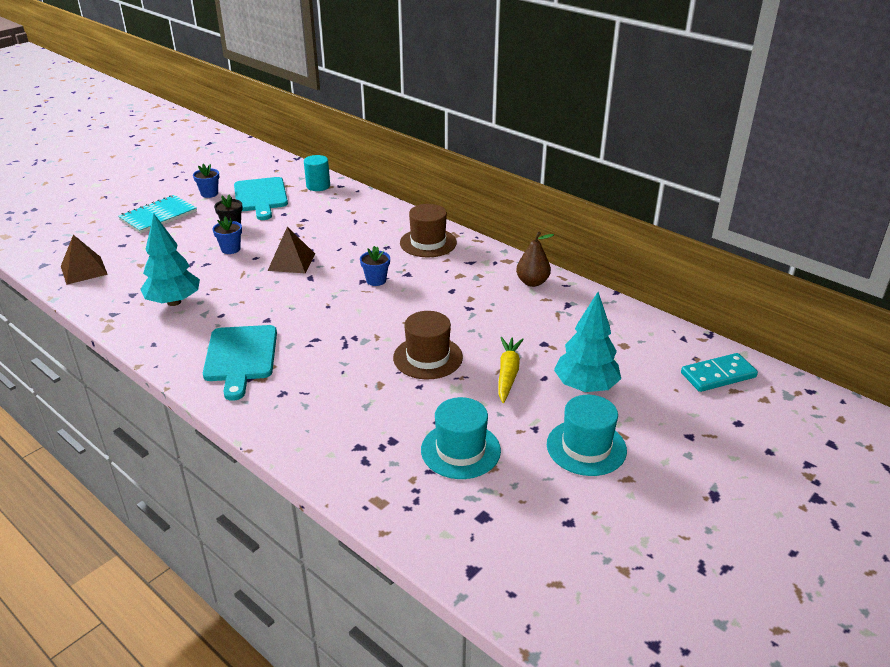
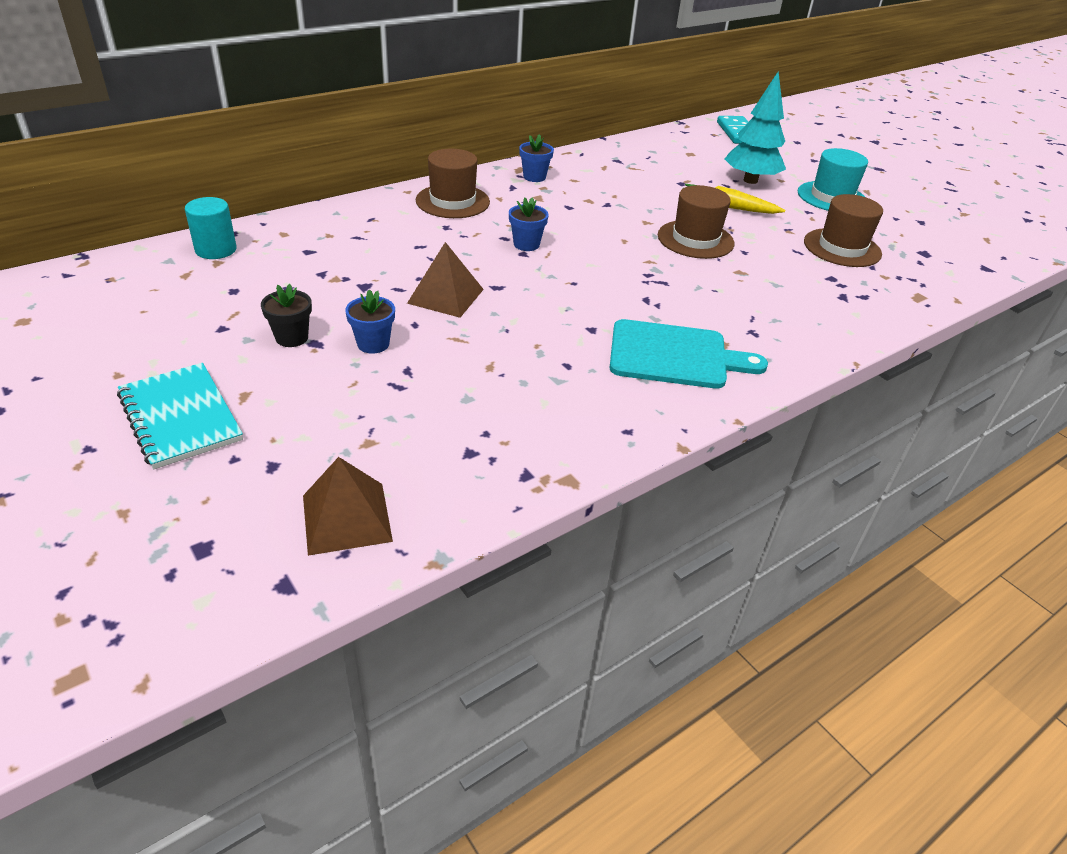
camera: 80 degrees left, 5 degrees up
turquoise tree [140,214,200,306] -> none
blue flower pot [193,164,219,198] -> blue flower pot moved to [519,134,554,182]
turquoise cutting board [234,177,288,220] -> none
turquoise hat [421,397,501,479] -> brown hat [804,194,883,267]
brown pear [516,232,554,287] -> none

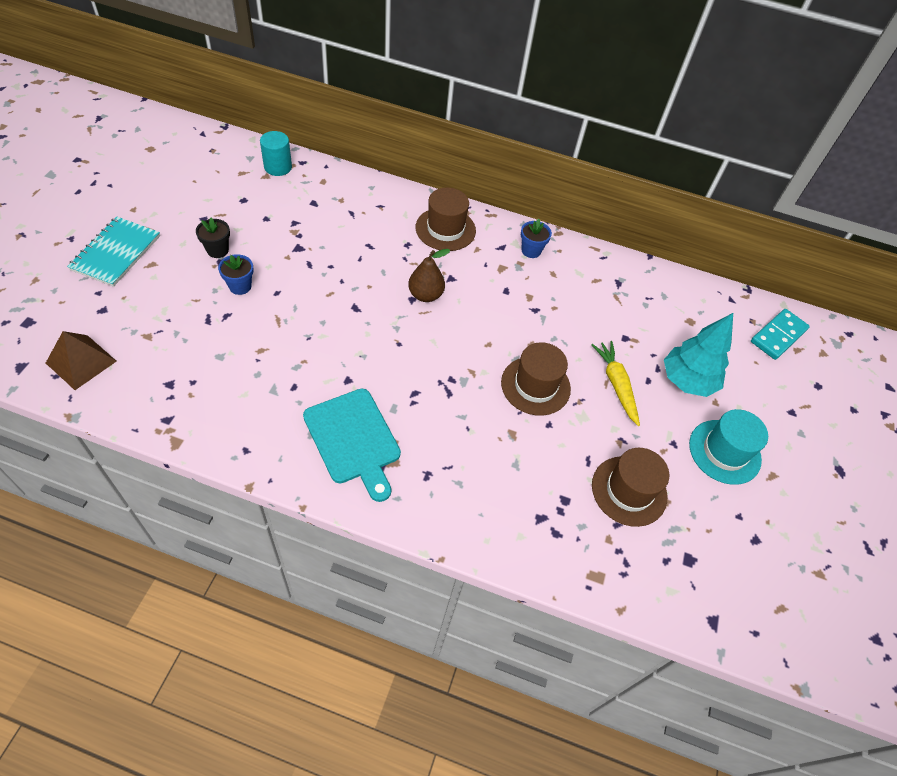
camera: 50 degrees right, 15 degrees up
brown pyramid [407,242,484,318] -> none
blue flower pot [509,197,549,251] -> brown pear [408,249,450,302]

